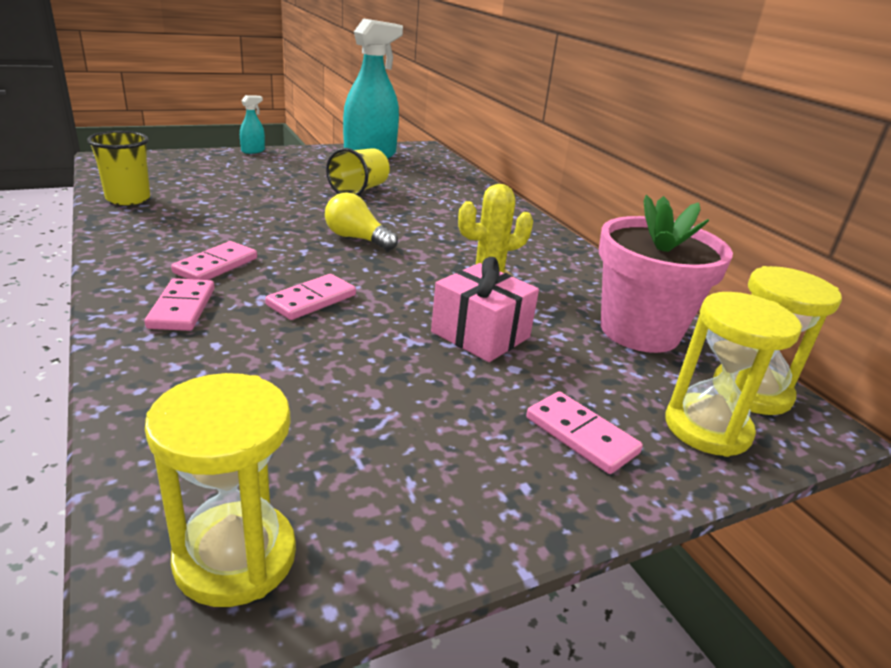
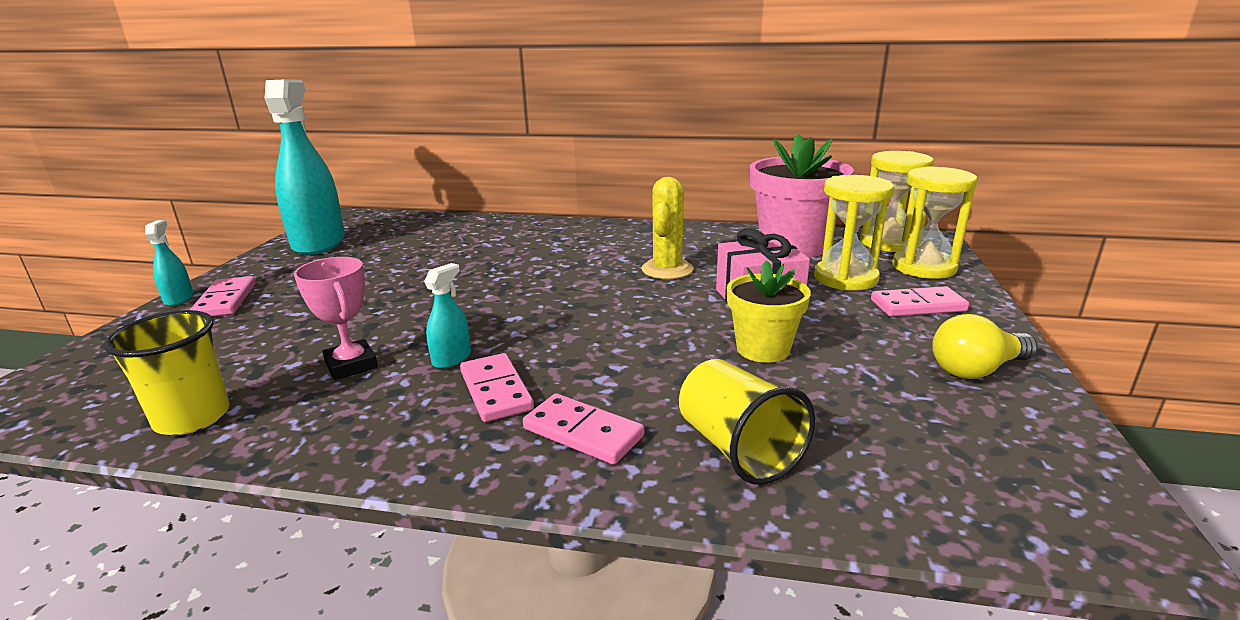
camera: 50 degrees left, 5 degrees down
yellow hourglass [145,373,296,607] -> yellow hourglass moved to [814,175,894,291]
pink domino [265,274,356,320] -> pink domino moved to [190,276,256,317]
yellow light bulb [325,192,398,251] -> yellow light bulb moved to [932,314,1038,379]
yellow cup [326,148,390,196] -> yellow cup moved to [679,359,815,485]
none -> pink trophy [294,257,378,380]
none -> turquoise spray bottle [424,263,471,369]
none -> yellow flower pot [727,260,811,363]

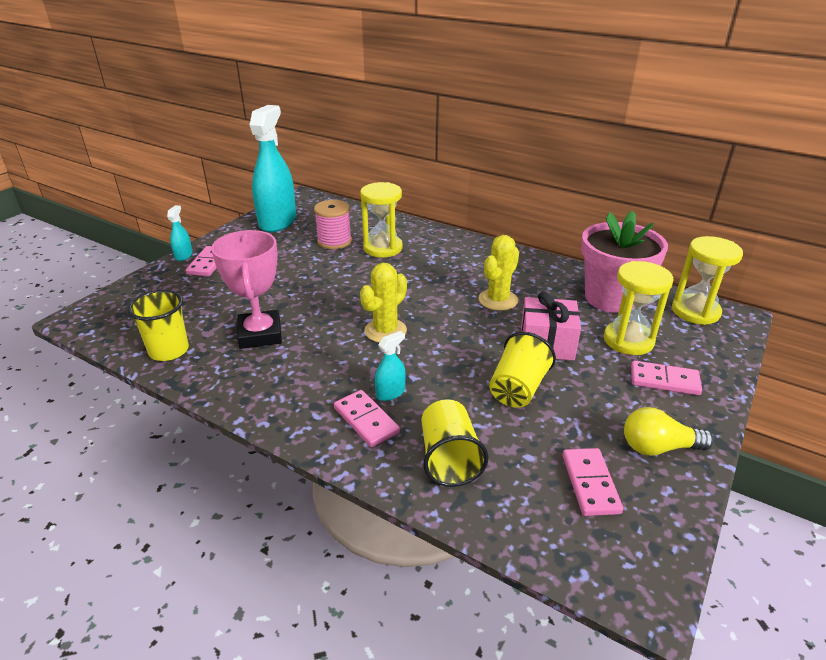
camera: 20 degrees right, 10 degrees up
pink trophy [294,257,378,380] -> pink trophy [211,230,282,349], size x1.54
turquoise spray bottle [424,263,471,369] -> turquoise spray bottle moved to [375,331,406,401]
pink domino [460,353,534,422] -> pink domino moved to [563,448,623,516]
yellow flower pot [727,260,811,363] -> yellow cup [489,332,556,408]
yellow hourglass [892,166,978,279] -> yellow hourglass moved to [360,182,402,257]
none -> pink spool [314,200,352,249]
none -> yellow cactus [360,263,407,343]

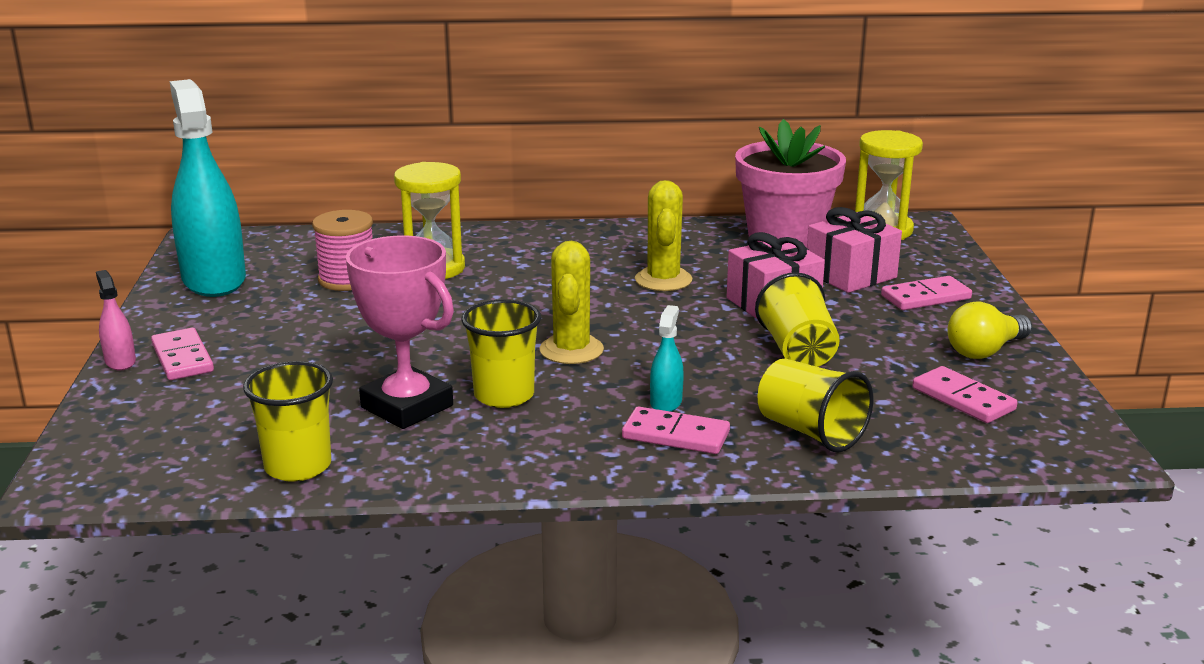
camera: 35 degrees left, 10 degrees down
turquoise spray bottle [167,205,193,261] -> pink spray bottle [96,270,136,370]
yellow hourglass [604,261,674,355] -> pink gift [807,207,902,293]
none -> yellow cup [461,299,541,408]

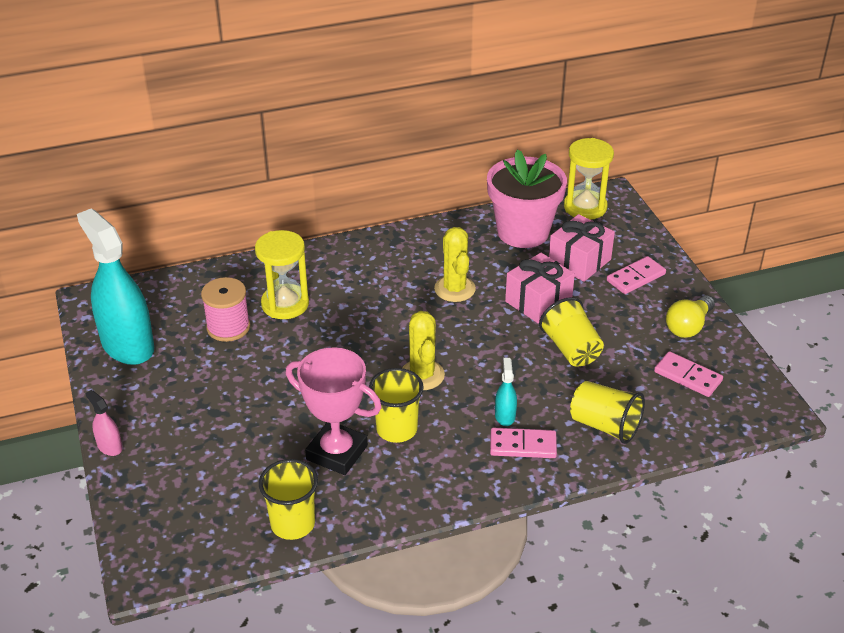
camera: 15 degrees left, 15 degrees up
pink domino [151,328,214,380] -> none

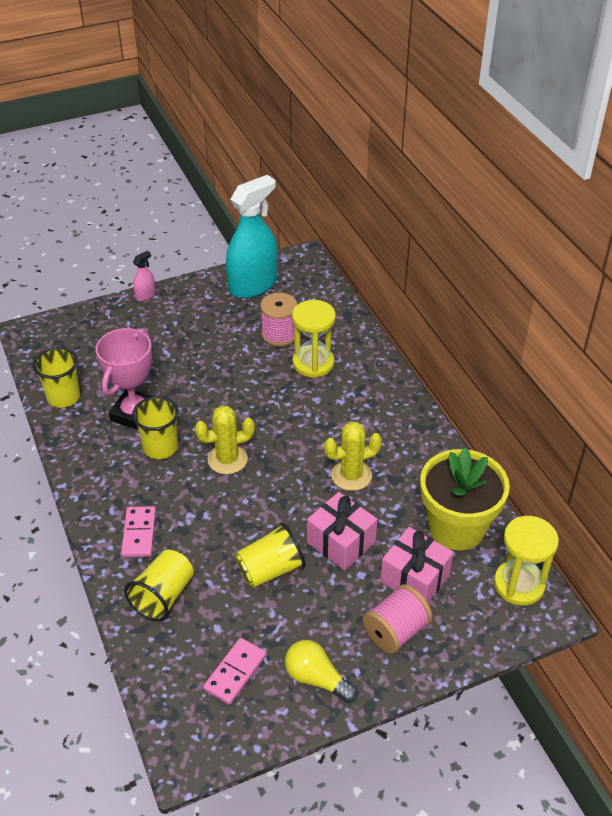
camera: 85 degrees right, 5 degrees up
pink flower pot [487,149,567,248] -> yellow flower pot [420,447,510,550]
turquoise spray bottle [495,358,517,426] -> none
pink domino [607,256,666,294] -> pink spool [363,584,432,654]

